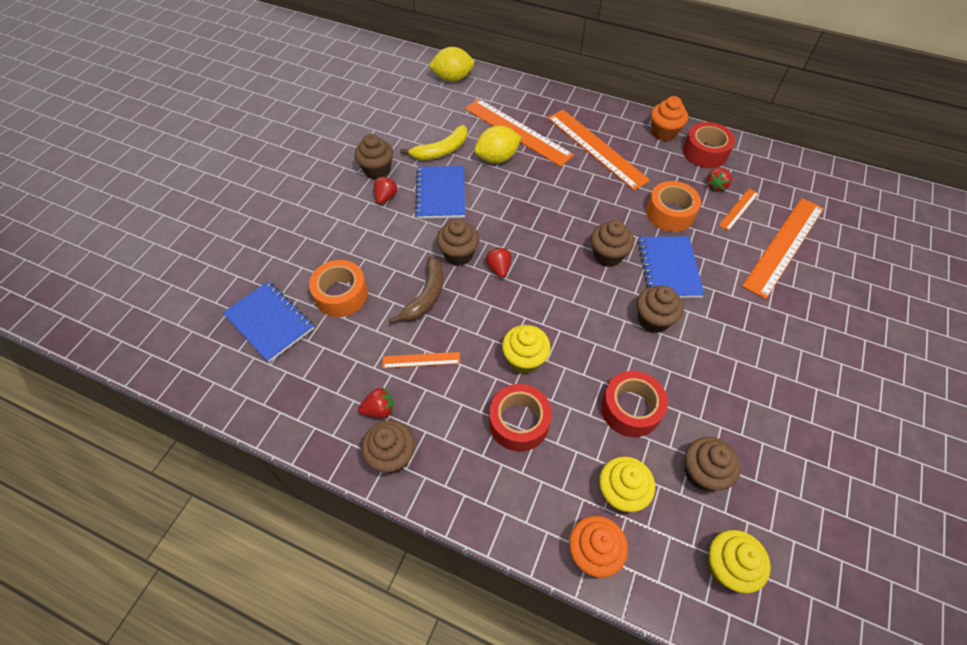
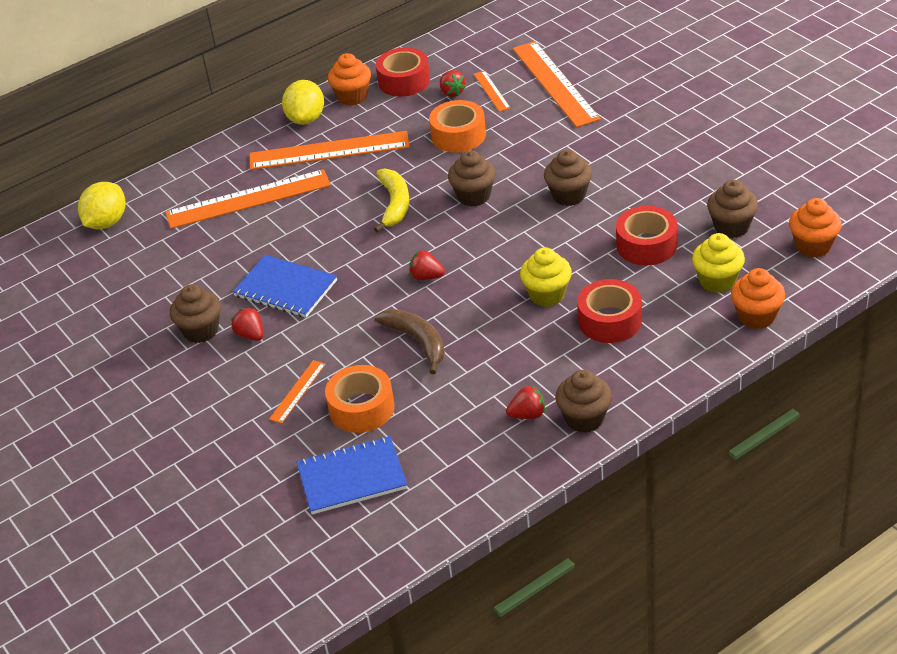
camera: 55 degrees left, 15 degrees down
red strawberry [358,387,393,418] -> red strawberry turned 60 degrees clockwise [506,385,545,419]
orange ruler [382,352,460,368] -> orange ruler moved to [269,360,326,424]
yellow banana [400,125,467,160] -> yellow banana moved to [374,168,409,233]
brown cupcake [436,219,479,266] -> none
yellow lemon [474,126,521,163] -> yellow lemon moved to [282,80,324,125]
blue notebook [638,236,705,298] -> none
yellow cupcake [707,530,771,593] -> orange cupcake [789,198,842,258]

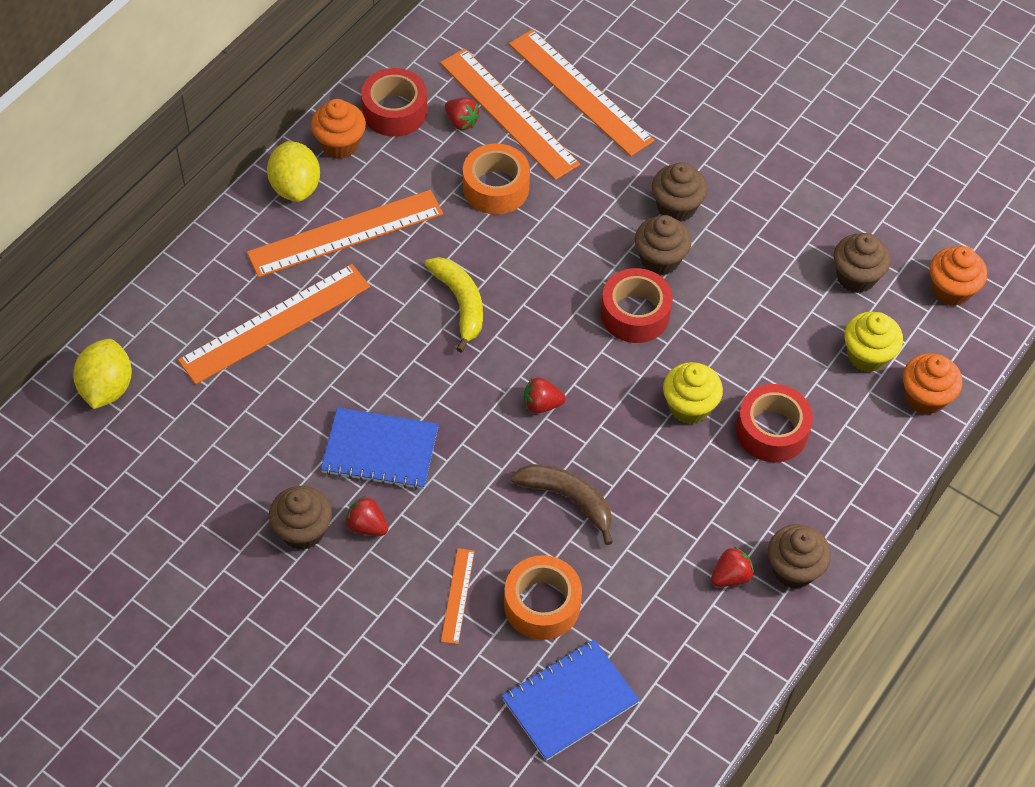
camera: 25 degrees left, 15 degrees up
brown cupcake [448,150,496,207] -> brown cupcake moved to [652,162,708,222]
orange ruler [474,71,510,112] -> orange ruler [440,48,580,180], size x2.14
red tape [616,206,677,265] -> red tape moved to [601,268,673,343]

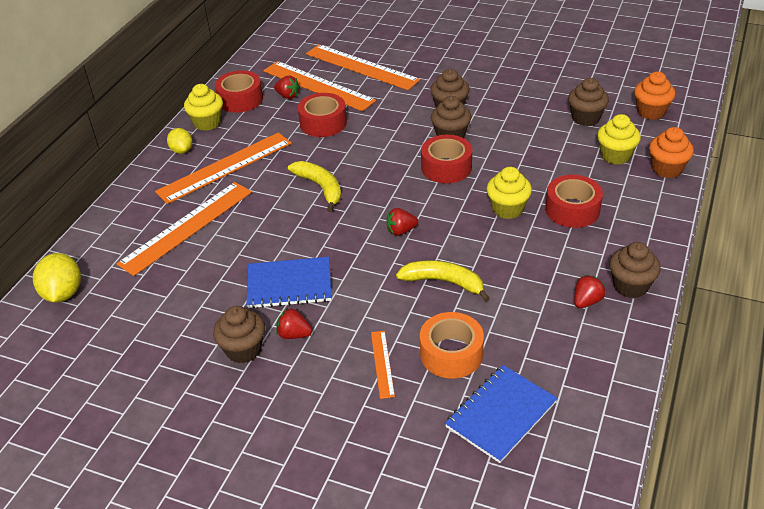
camera: 10 degrees left, 15 degrees down
yellow lemon [267,141,320,202] -> yellow lemon [167,128,192,154], size x0.65
orange cupcake [311,99,366,159] -> yellow cupcake [184,84,223,131]
orange tape [463,143,530,215] -> red tape [298,93,347,137]
brown banana [511,464,613,545] -> yellow banana [396,260,490,301]

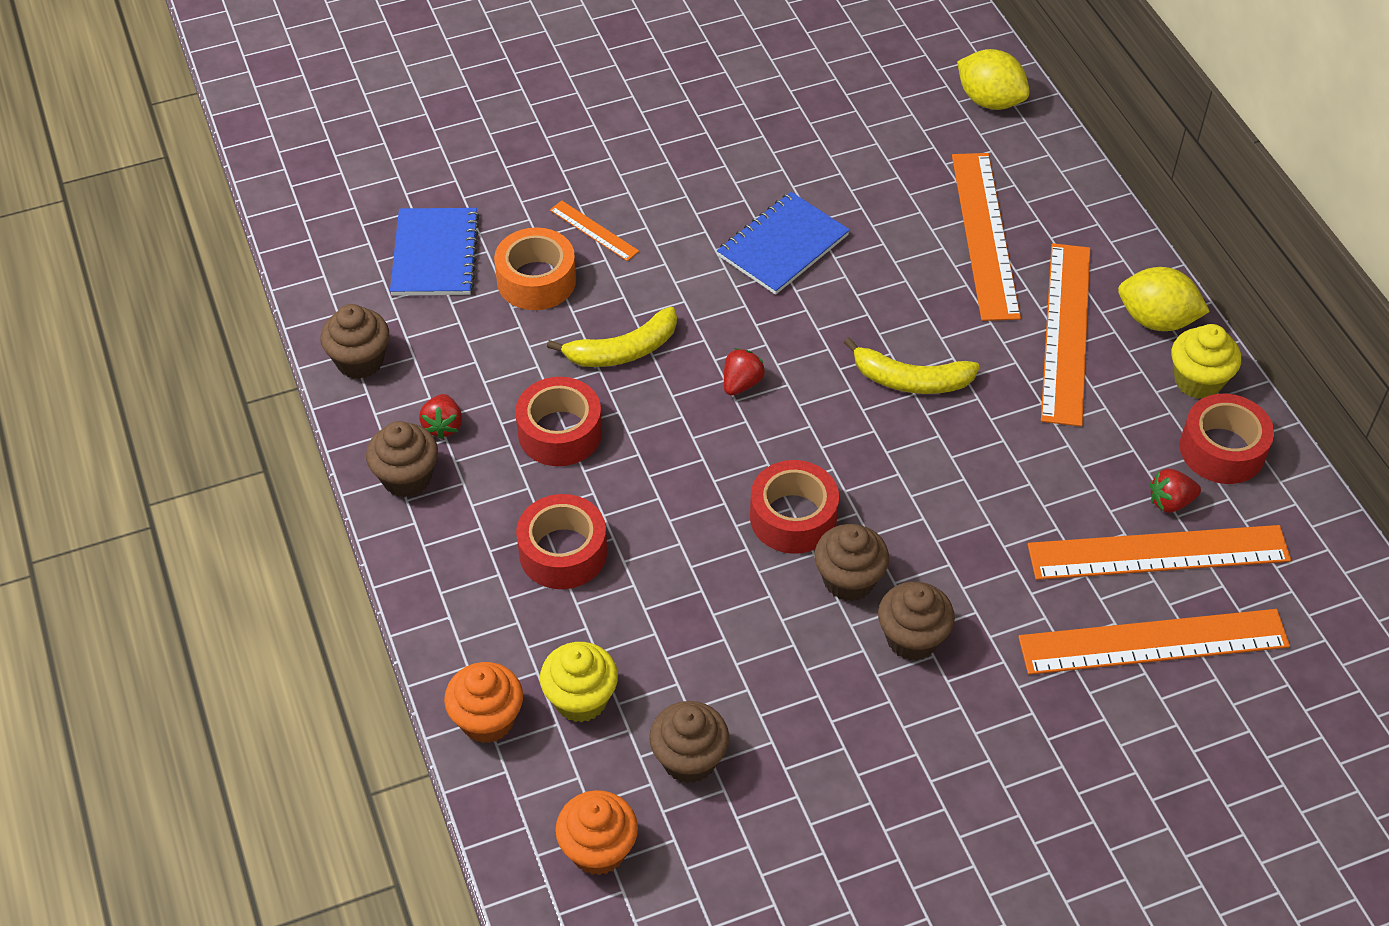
camera: 135 degrees right, 10 degrees up
yellow lemon [167,128,192,154] -> yellow lemon [1118,267,1210,331], size x1.55
brown cupcake [213,306,265,363] -> brown cupcake moved to [321,304,389,379]
red strawberry [276,308,312,339] -> none
red tape [298,93,347,137] -> red tape moved to [515,377,602,466]
yellow cupcake [487,167,532,219] -> none

